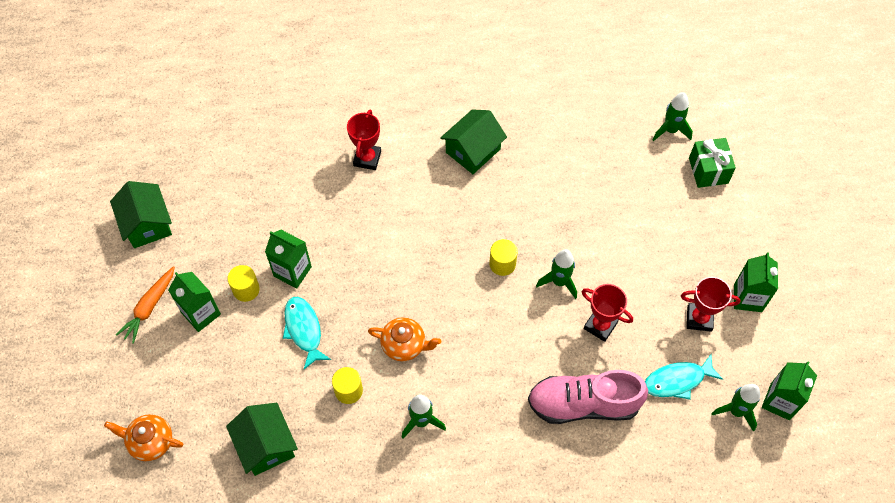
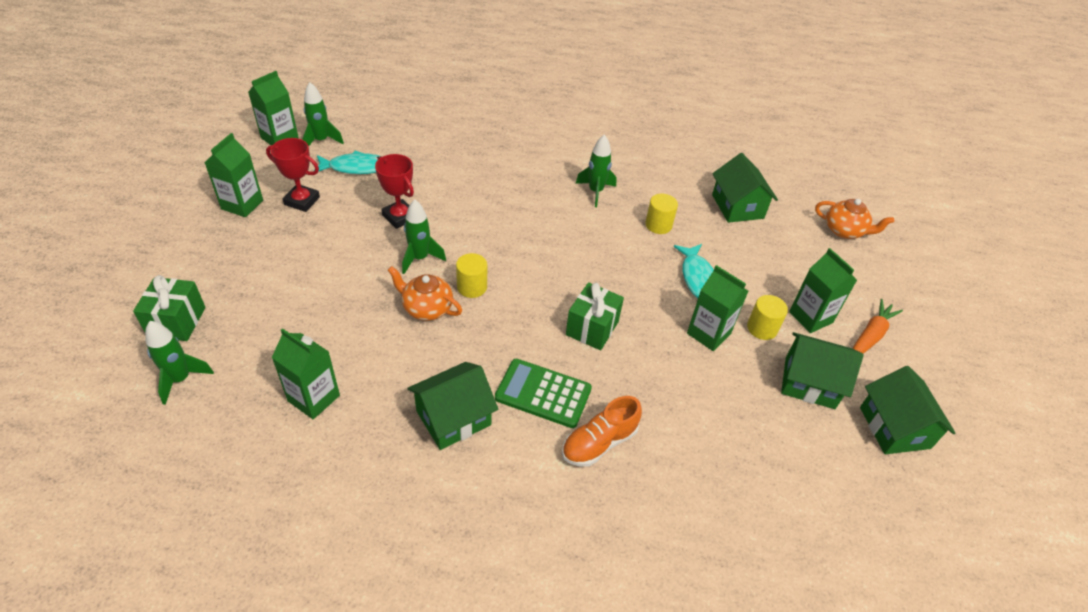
camera: 170 degrees left, 15 degrees down
red trophy [347,110,381,170] -> orange shoe [562,396,642,467]
orange teapot [368,317,441,361] -> orange teapot moved to [388,266,462,321]
pink shoe [528,370,648,424] -> none
none -> green carton [272,328,340,419]
none -> green calculator [495,359,592,428]
none -> green gift [566,282,624,350]
none -> green house [781,332,864,409]

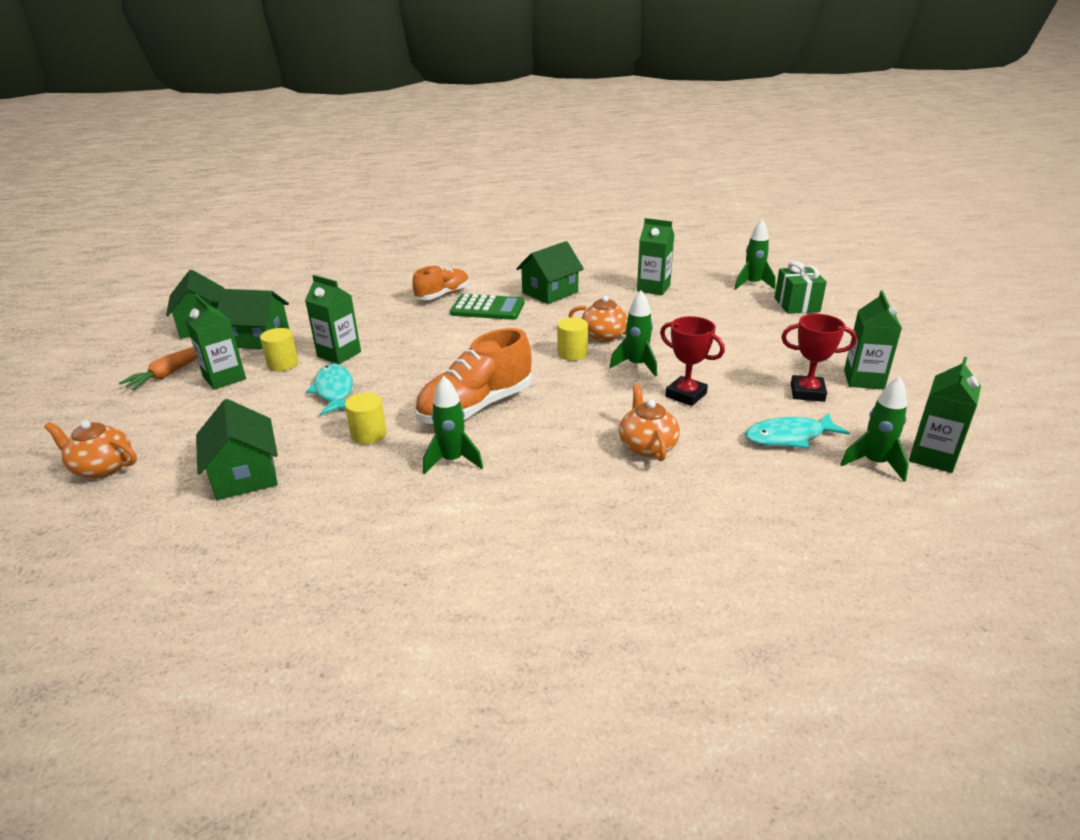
camera: 175 degrees right, 15 degrees down
green gift [566,282,624,350] -> none
none -> orange shoe [415,328,532,424]
none -> orange teapot [619,384,680,461]

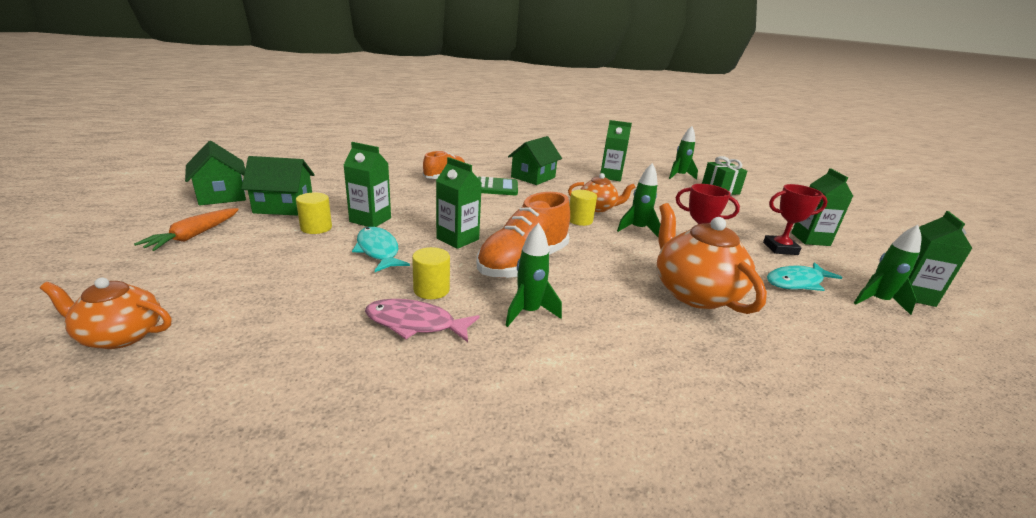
camera: 15 degrees left, 5 degrees down
green carton [185,294,246,390] -> green carton moved to [436,157,482,249]
green house [196,399,278,500] -> none
orange teapot [619,384,680,461] -> orange teapot [657,203,767,314], size x1.67
none -> pink fish [365,299,480,342]

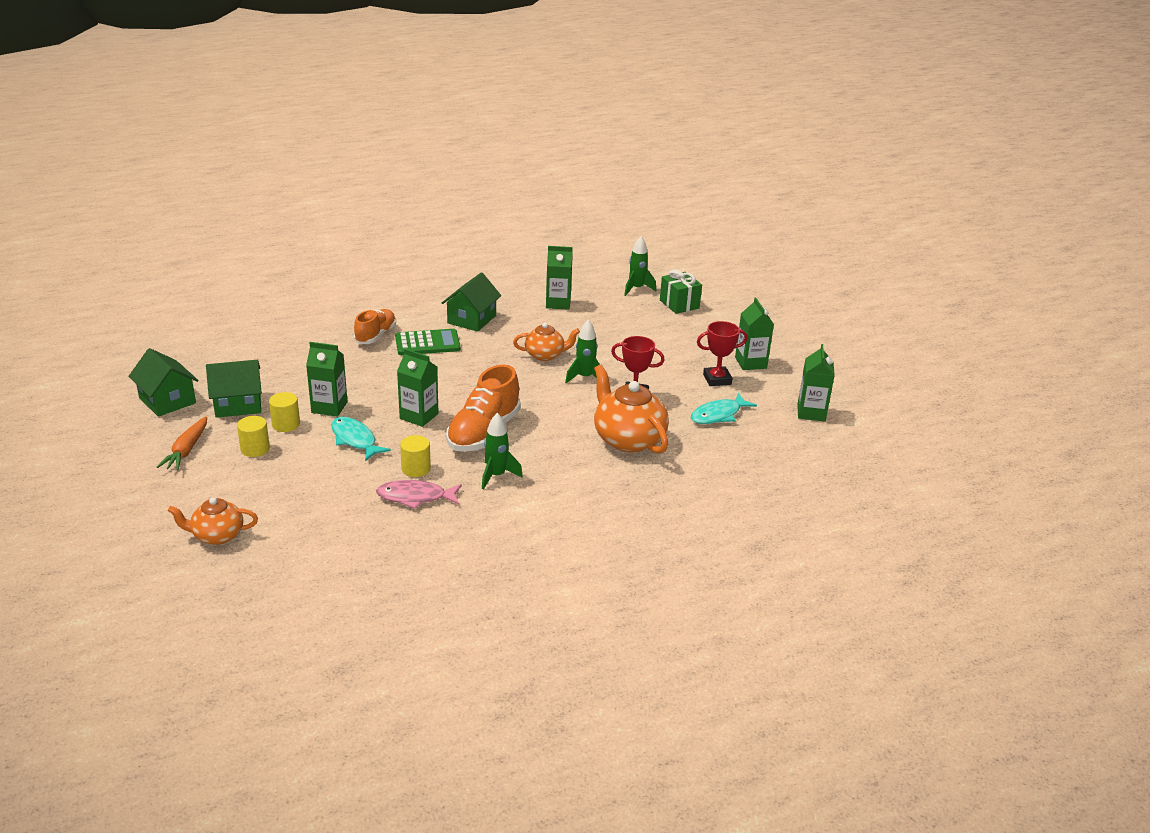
camera: 10 degrees left, 5 degrees up
yellow cylinder [569,190,597,226] -> yellow cylinder moved to [237,416,270,457]
green rocket [854,225,921,315] -> none

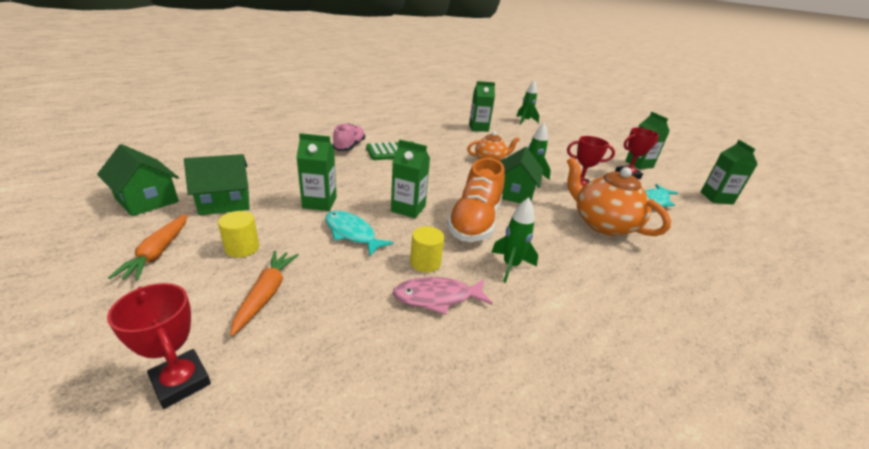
camera: 10 degrees left, 0 degrees up
orange teapot [168,497,258,545] -> red trophy [107,283,211,409]
yellow cylinder [269,392,300,432] -> none
orange shoe [354,309,396,344] -> pink shoe [333,123,365,151]
green house [442,272,501,332] -> green house moved to [501,147,543,203]
green gift [660,269,702,314] -> none
none -> orange carrot [230,251,299,336]

